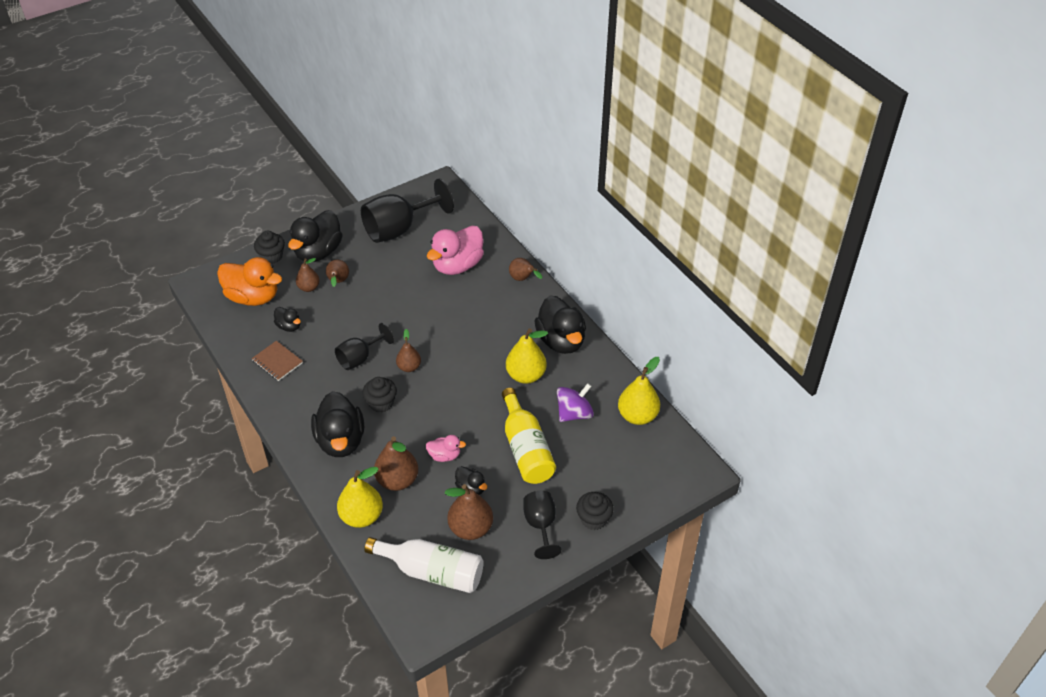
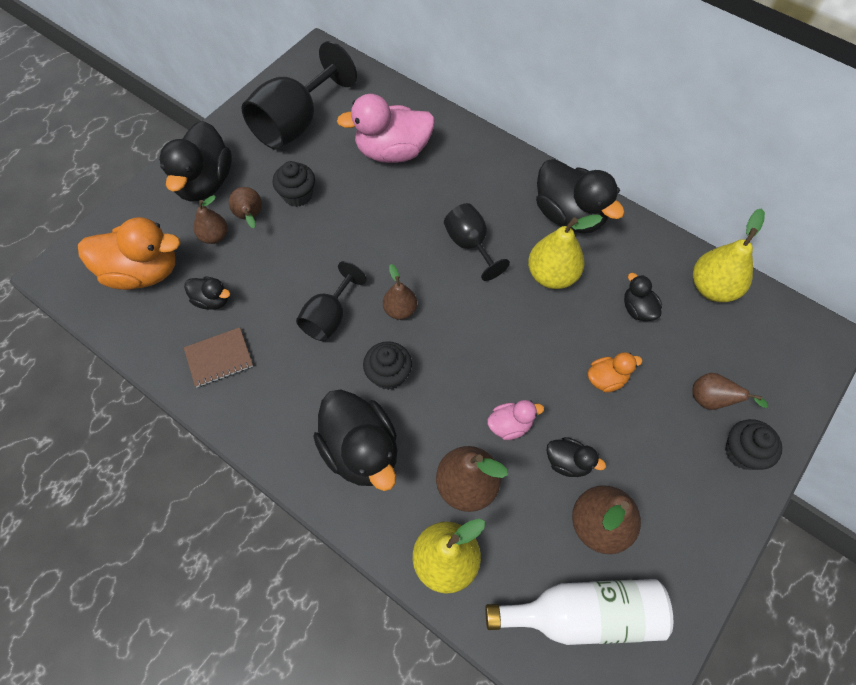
camera: 20 degrees left, 15 degrees up
brown notebook [252,341,303,381] -> brown notebook turned 45 degrees counterclockwise [184,327,253,387]
black cupcake [254,231,285,264] -> black cupcake moved to [272,161,315,207]
pink duck [427,226,484,275] -> pink duck turned 60 degrees clockwise [337,94,435,163]
yellow bottle [502,388,556,484] -> orange duck [587,352,643,393]
brown pear [509,258,542,281] -> brown pear moved to [692,373,768,410]
black goblet [523,490,562,559] -> black goblet moved to [444,203,510,281]
purple spinning top [557,383,594,422] -> black duck [624,273,662,321]

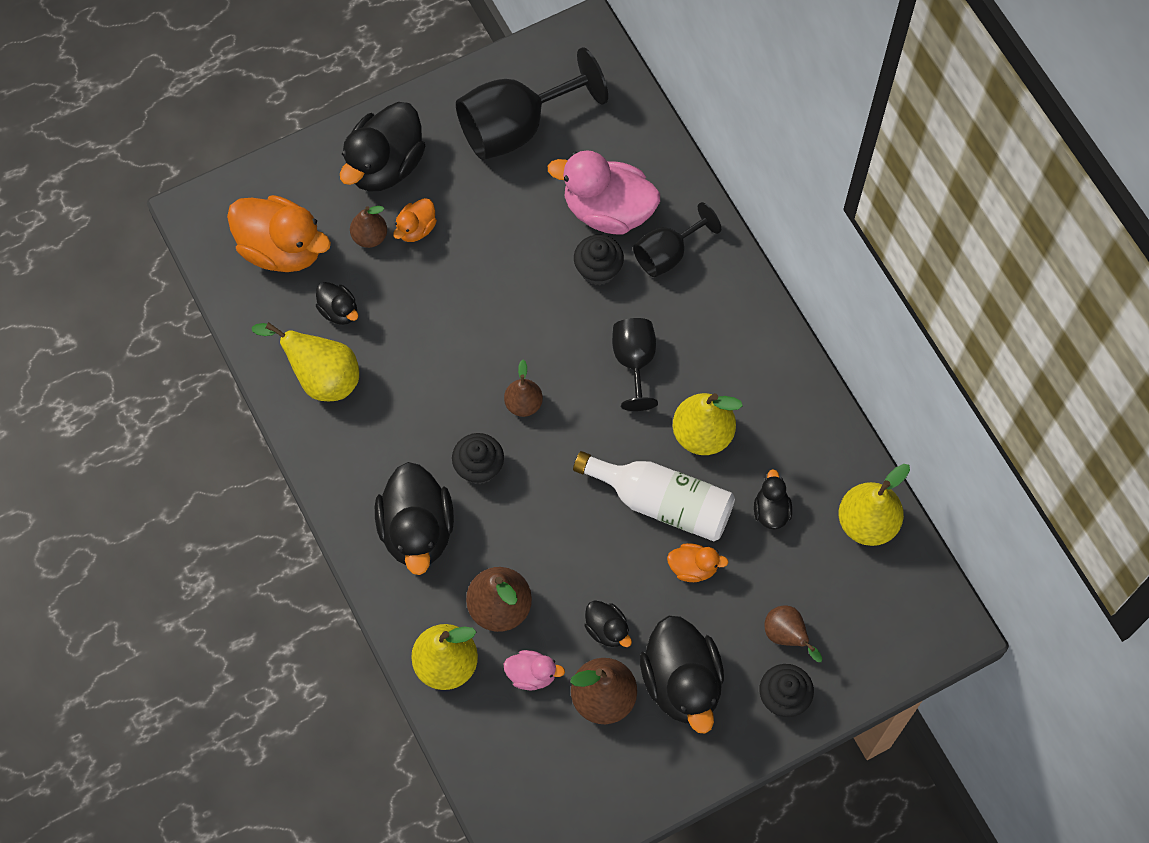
camera: 25 degrees right, 5 degrees up
brown notebook [184,327,253,387] -> yellow pear [252,322,359,401]
brown pear [229,187,262,228] -> orange duck [393,198,437,242]
black cupcake [272,161,315,207] -> black cupcake moved to [574,235,624,285]
black goblet [296,261,367,341] -> black goblet moved to [633,202,721,277]
white bottle [485,579,673,645] -> white bottle moved to [573,451,735,541]
pink duck [487,400,544,440] -> pink duck moved to [504,650,565,690]
black duck [536,159,625,233] -> black duck moved to [640,616,724,734]

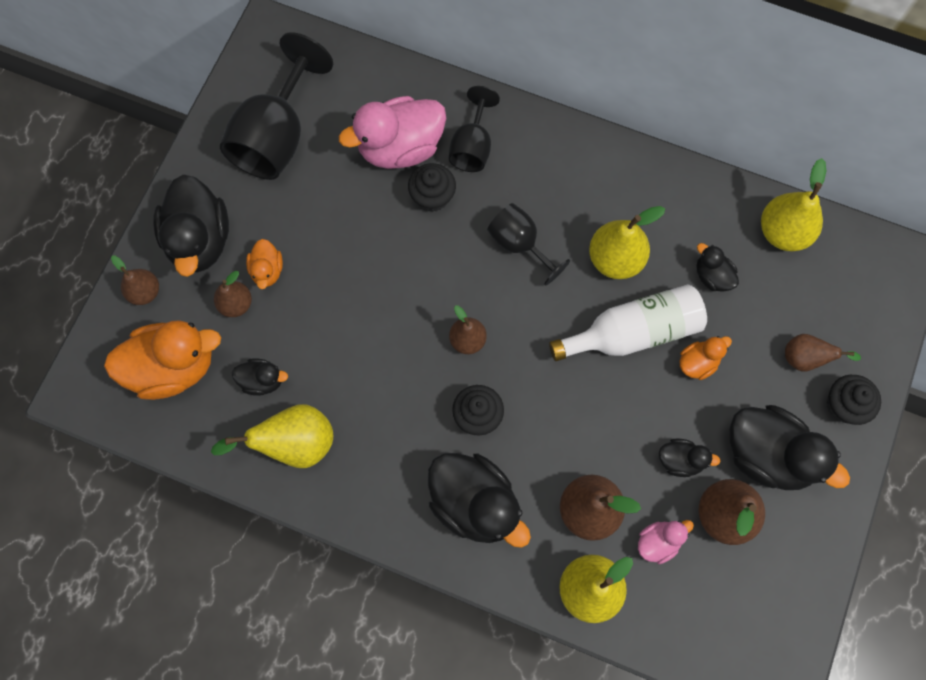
camera: 40 degrees left, 5 degrees up
none -> brown pear [111,255,159,305]

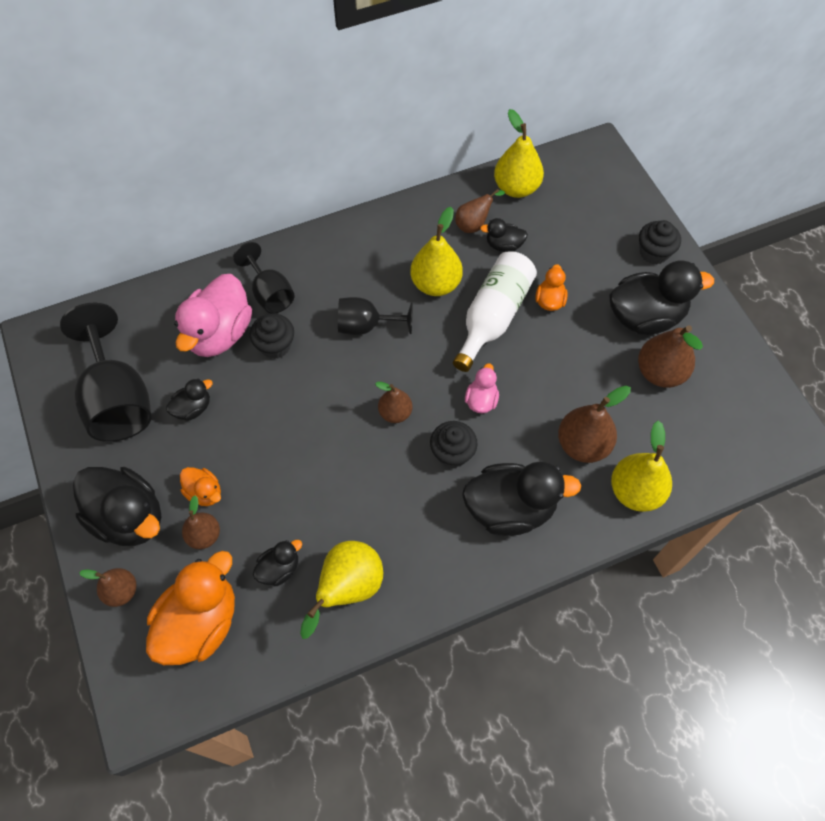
camera: 45 degrees left, 10 degrees down
pink duck [638,520,694,564] -> pink duck moved to [465,363,499,413]
black duck [659,438,720,477] -> black duck moved to [166,378,213,421]
brown pear [785,334,861,371] -> brown pear moved to [455,189,505,233]

